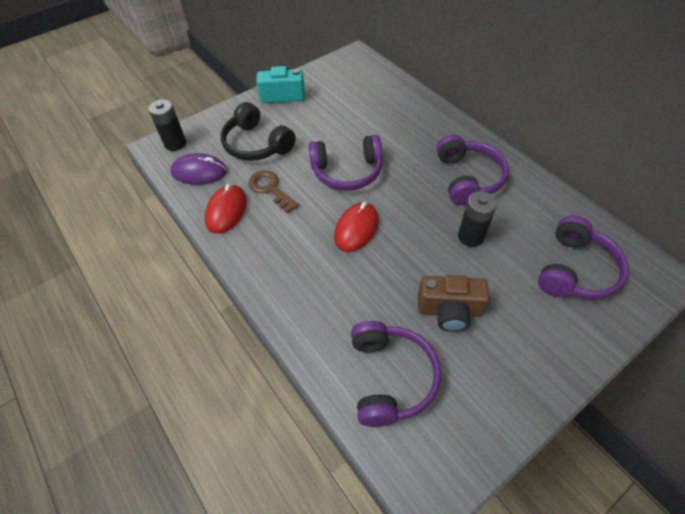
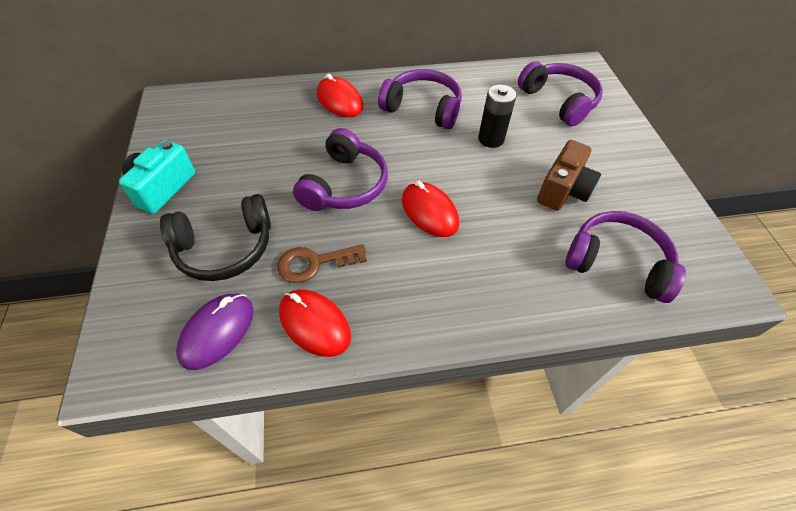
camera: 65 degrees left, 0 degrees up
black battery [148,99,186,151] -> none
none -> red mouse [317,74,363,117]

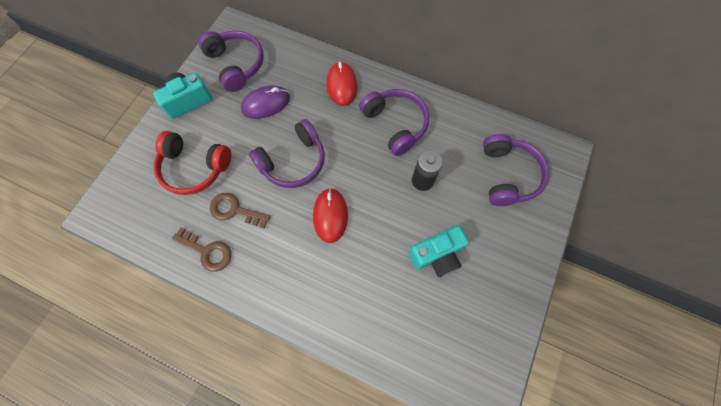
camera: 35 degrees right, 15 degrees up
black headphones [160,194,271,281] -> red headphones [154,131,231,195]
purple mouse [176,294,253,370] -> purple mouse moved to [241,85,290,119]
red mouse [279,289,351,357] -> brown key [172,227,231,272]
brown camera [537,140,601,211] -> turquoise camera [408,226,469,277]
purple headphones [565,211,686,303] -> purple headphones moved to [199,31,264,92]

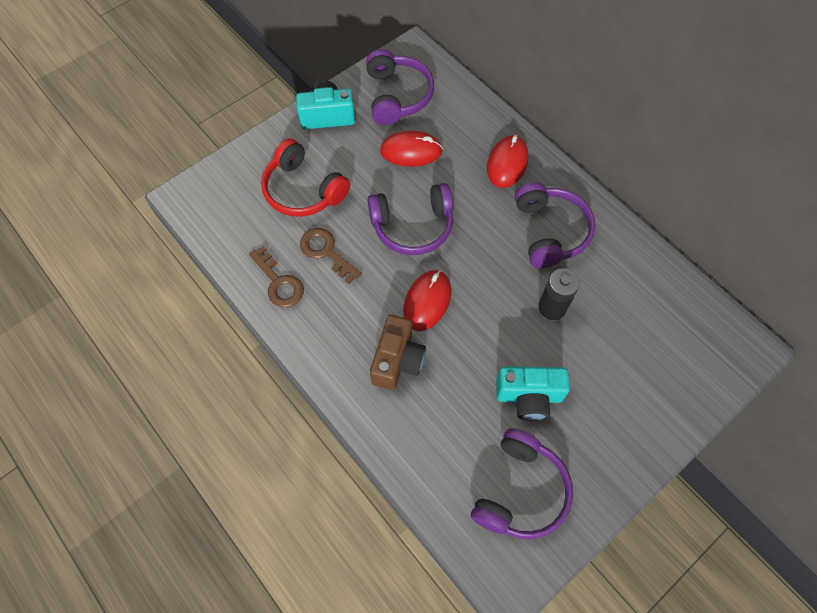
camera: 25 degrees right, 5 degrees down
purple mouse [241,85,290,119] -> red mouse [380,131,443,167]
purple headphones [483,134,549,206] -> purple headphones moved to [471,428,573,539]
none -> brown camera [370,315,426,390]

